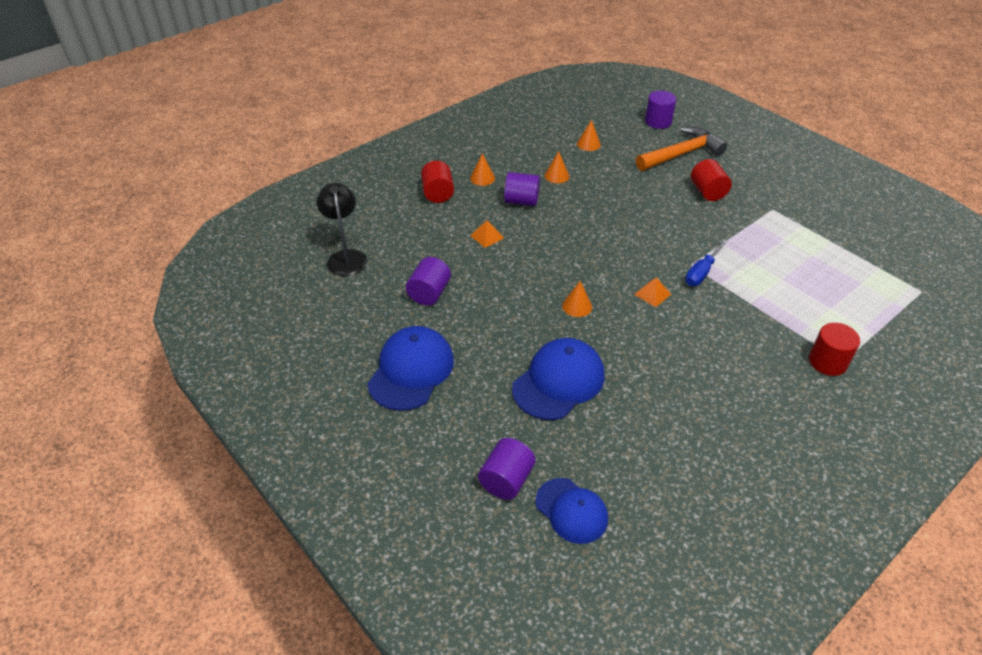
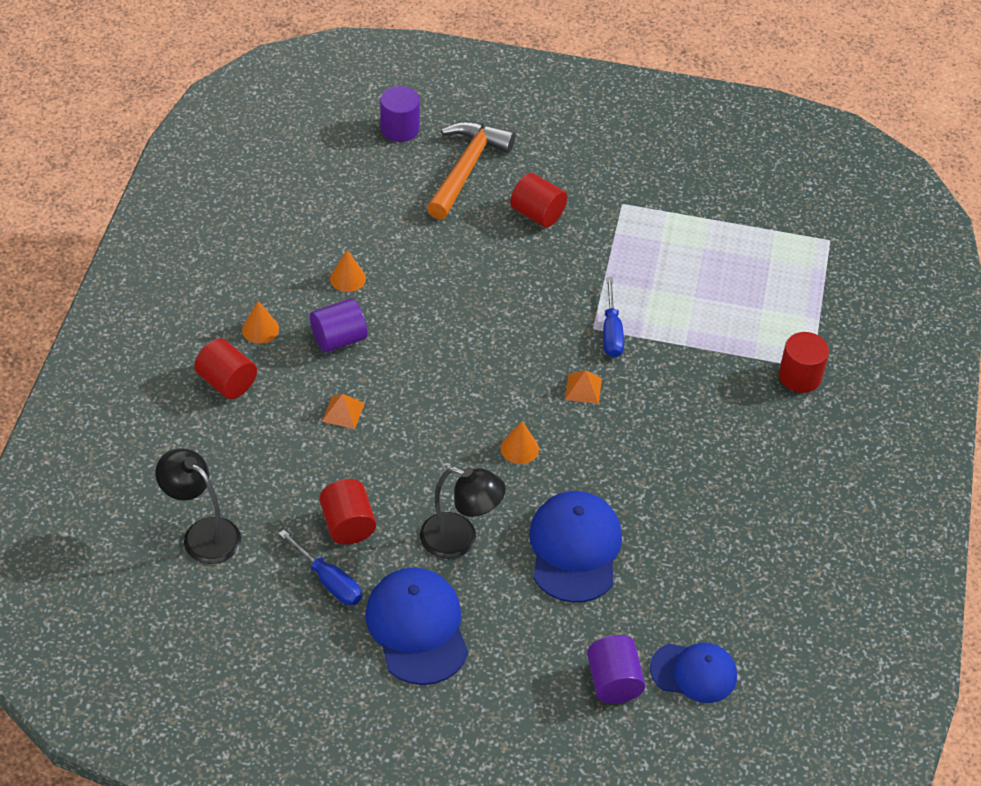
camera: 40 degrees left, 5 degrees up
purple cylinder [406,257,451,306] -> red cylinder [319,479,376,545]
orange cone [577,120,601,151] -> none
none -> blue screwdriver [278,530,362,605]
none -> black lamp [420,467,506,559]

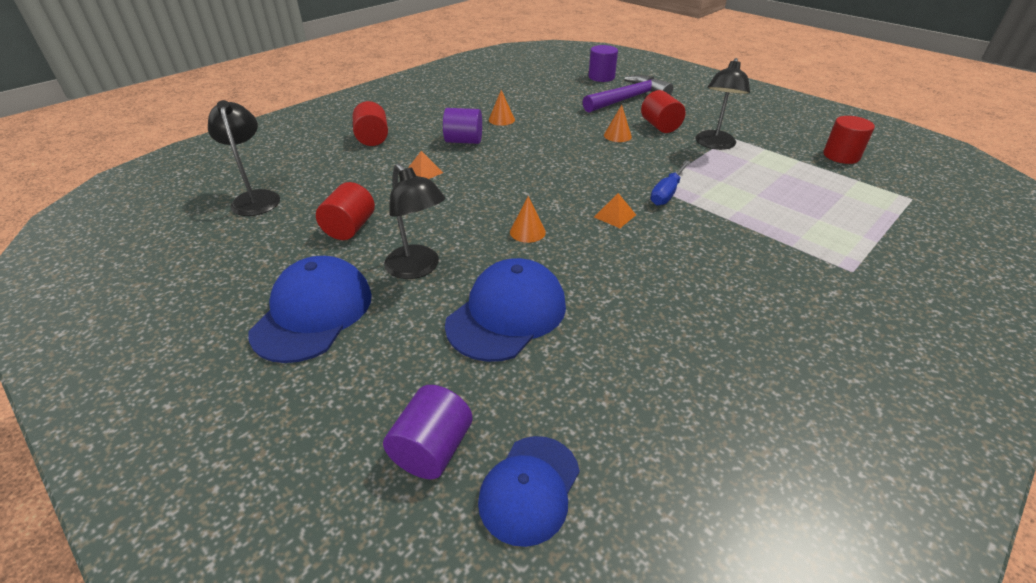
camera: 35 degrees right, 10 degrees down
orange cone [242,301,279,344] -> orange cone moved to [604,105,632,142]
blue screwdriver [278,530,362,605] -> none
orange hammer [427,121,515,220] -> purple hammer [583,75,673,113]
blue cap [650,643,737,703] -> blue cap turned 75 degrees clockwise [478,436,580,547]
red cylinder [779,332,829,393] -> red cylinder moved to [823,116,875,164]
none -> black lamp [696,58,750,150]

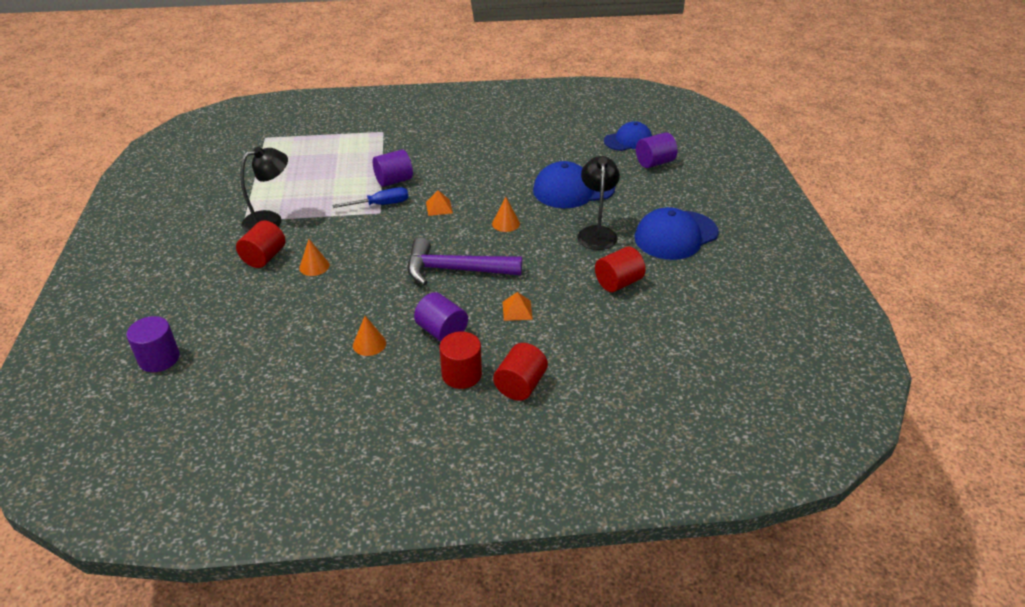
camera: 140 degrees left, 0 degrees up
black lamp [208,100,280,216] -> none
purple hammer [583,75,673,113] -> purple hammer moved to [408,238,522,286]
red cylinder [823,116,875,164] -> red cylinder moved to [439,331,482,389]
none -> purple cylinder [373,150,413,187]

